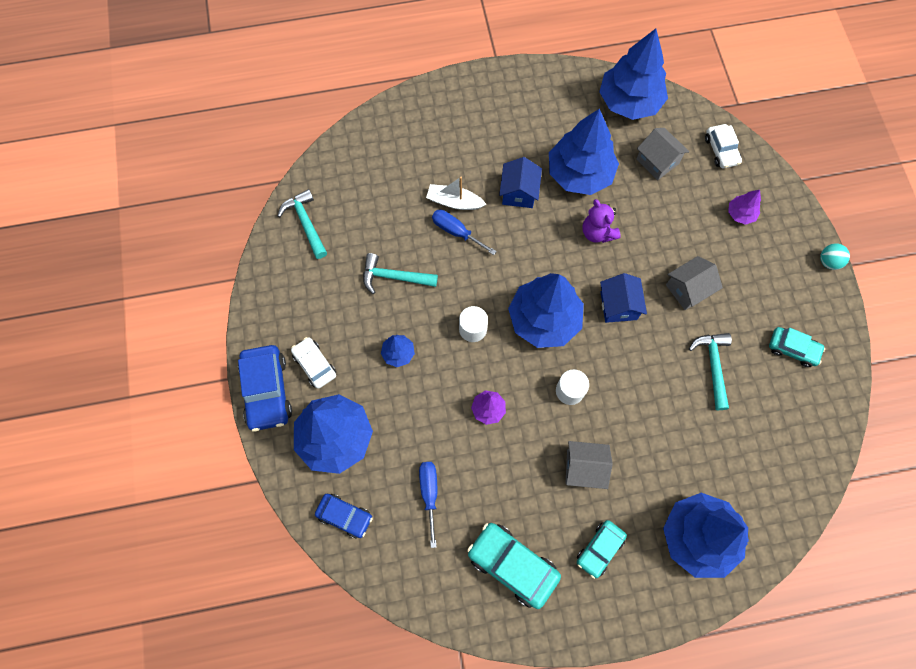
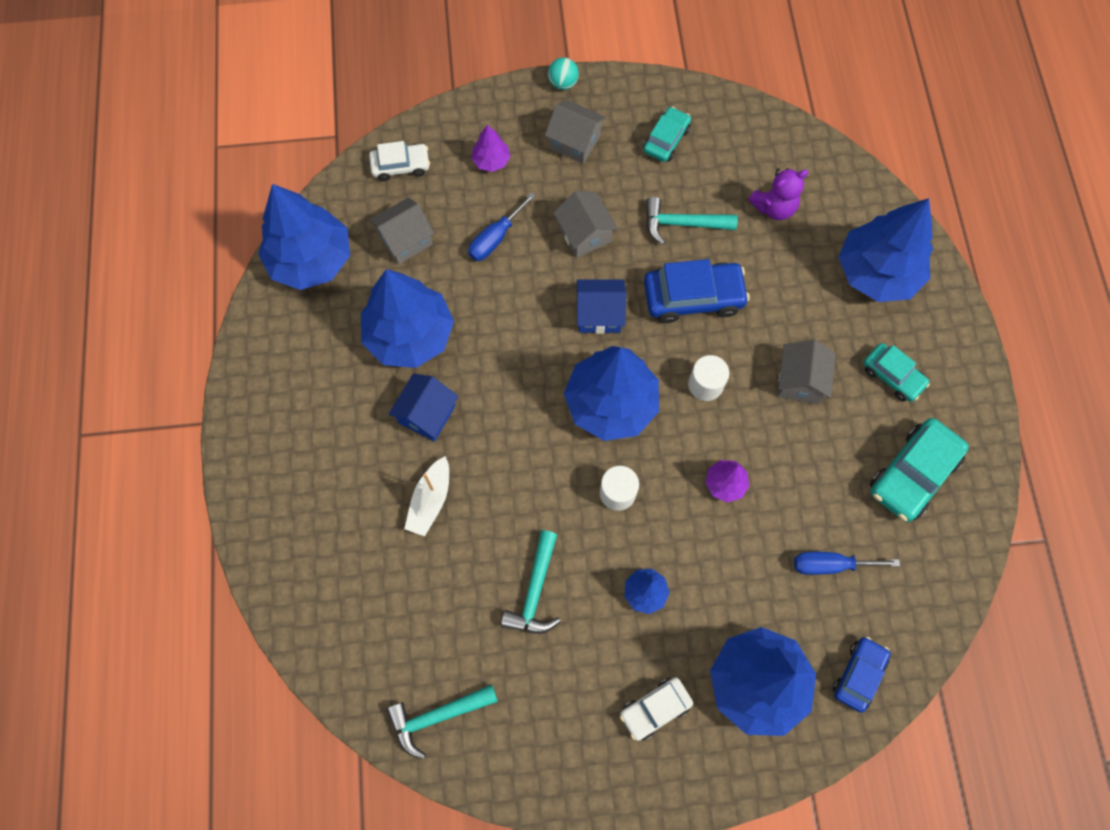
camera: 85 degrees left, 0 degrees up
blue car [238,345,292,432] -> blue car moved to [644,259,750,323]
blue screwdriver [432,210,497,255] -> blue screwdriver moved to [468,192,536,261]
blue house [499,157,542,208] -> blue house turned 75 degrees counterclockwise [388,373,459,442]
purple teddy bear [582,199,621,243] -> purple teddy bear moved to [748,168,808,220]
none -> grey house [545,100,606,164]

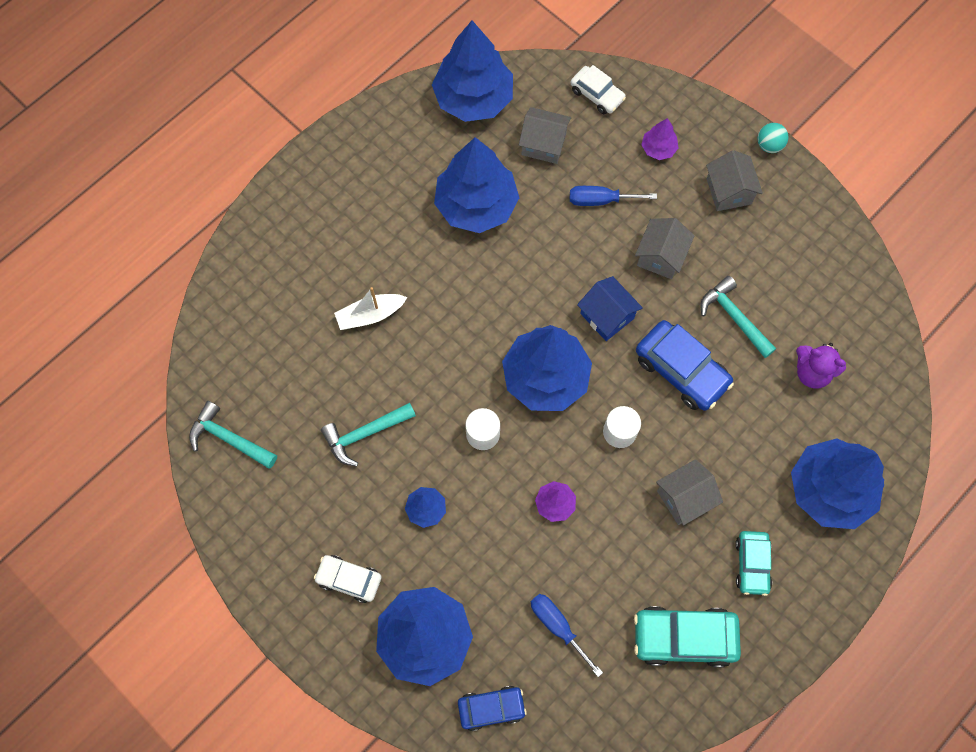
camera: 50 degrees right, 0 degrees up
blue house [388,373,459,442] -> none
turquoise car [643,106,691,162] -> none

